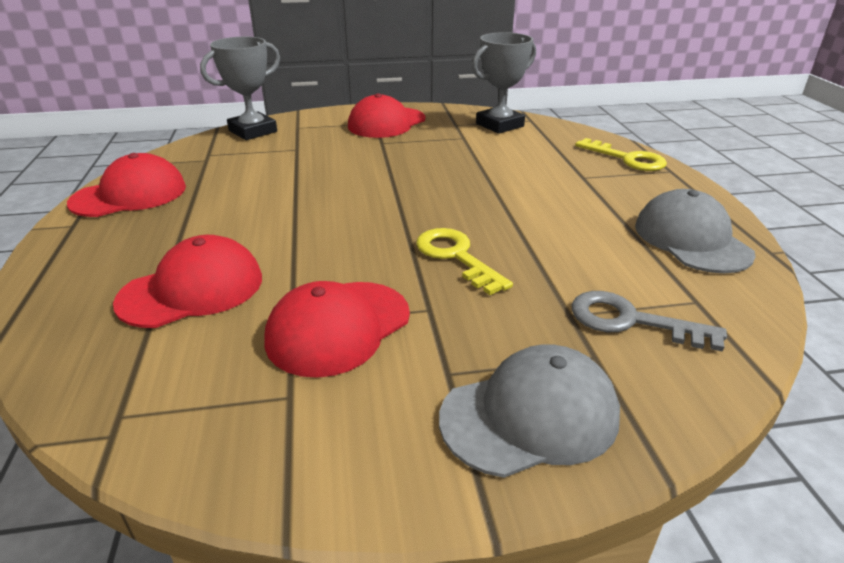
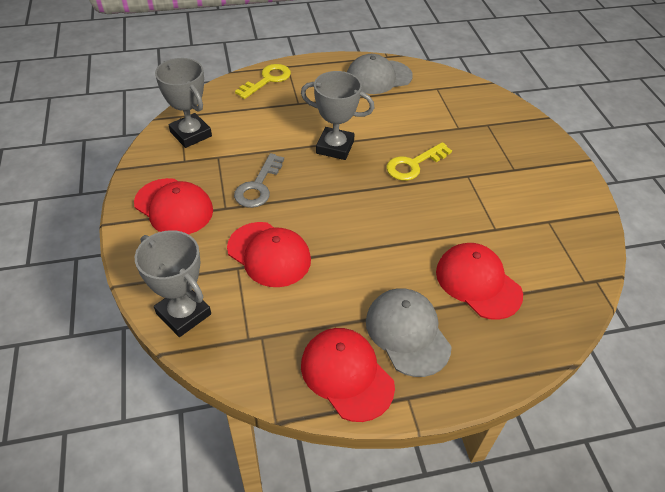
camera: 95 degrees left, 15 degrees up
red cap [264,281,410,378] -> red cap moved to [227,222,311,287]
grey cap [439,344,620,478] -> grey cap moved to [366,288,452,377]
grey key [571,291,727,352] -> grey key moved to [234,153,284,208]
none -> grey trophy [301,71,374,160]

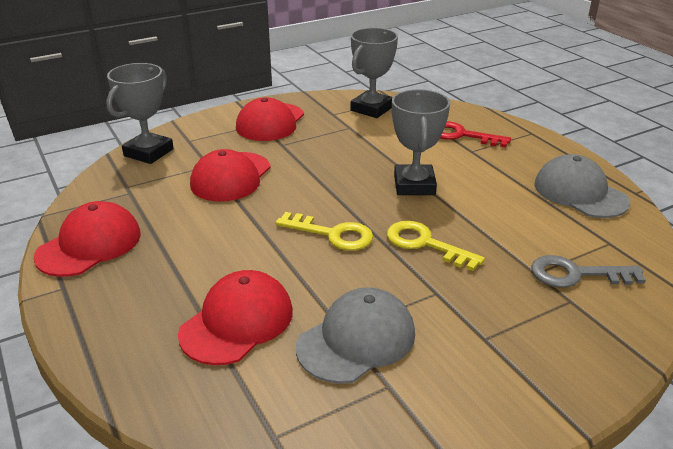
camera: 75 degrees right, 15 degrees down
grey key [234,153,284,208] -> grey key moved to [531,255,646,288]
yellow key [235,64,291,99] -> yellow key moved to [276,212,373,251]
grey cap [366,288,452,377] -> grey cap moved to [296,287,415,384]
none -> red key [440,121,511,147]

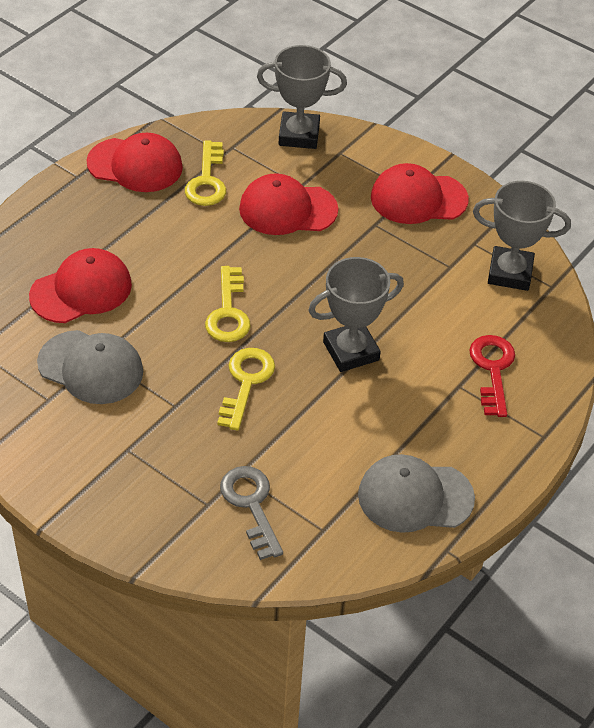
camera: 65 degrees right, 15 degrees up
red cap [178,270,293,365] -> red cap turned 45 degrees counterclockwise [29,248,132,323]
grey cap [534,154,630,218] -> grey cap turned 120 degrees counterclockwise [358,454,475,533]
none -> yellow key [185,140,226,206]

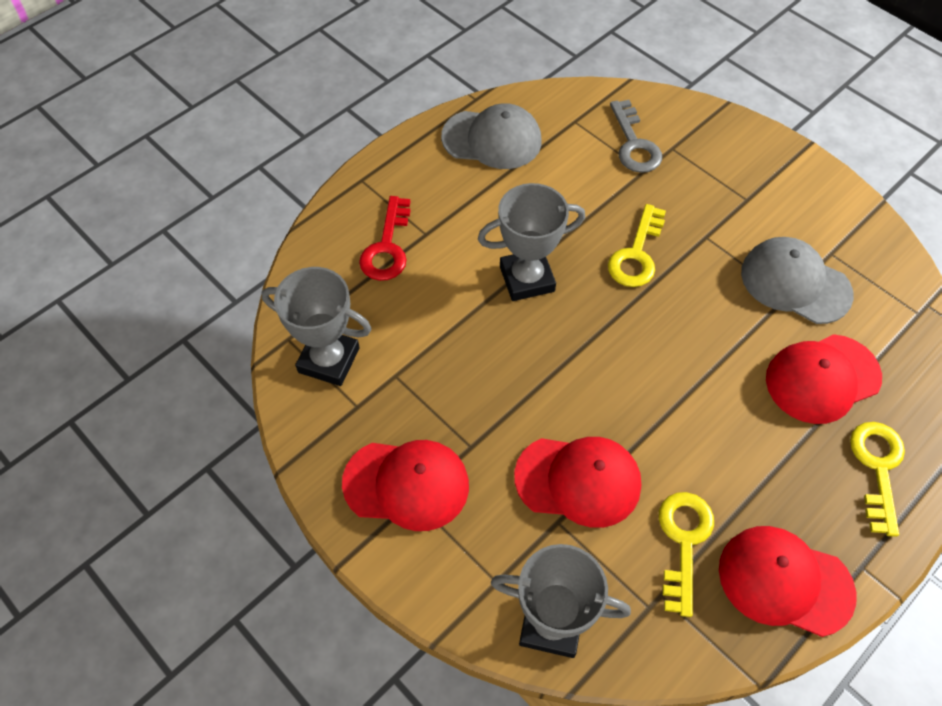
camera: 170 degrees left, 10 degrees up
yellow key [205,266,250,342] -> yellow key moved to [850,422,905,537]

